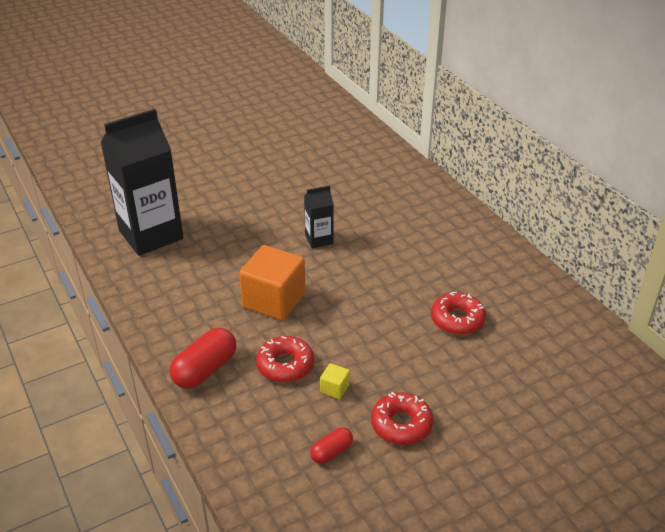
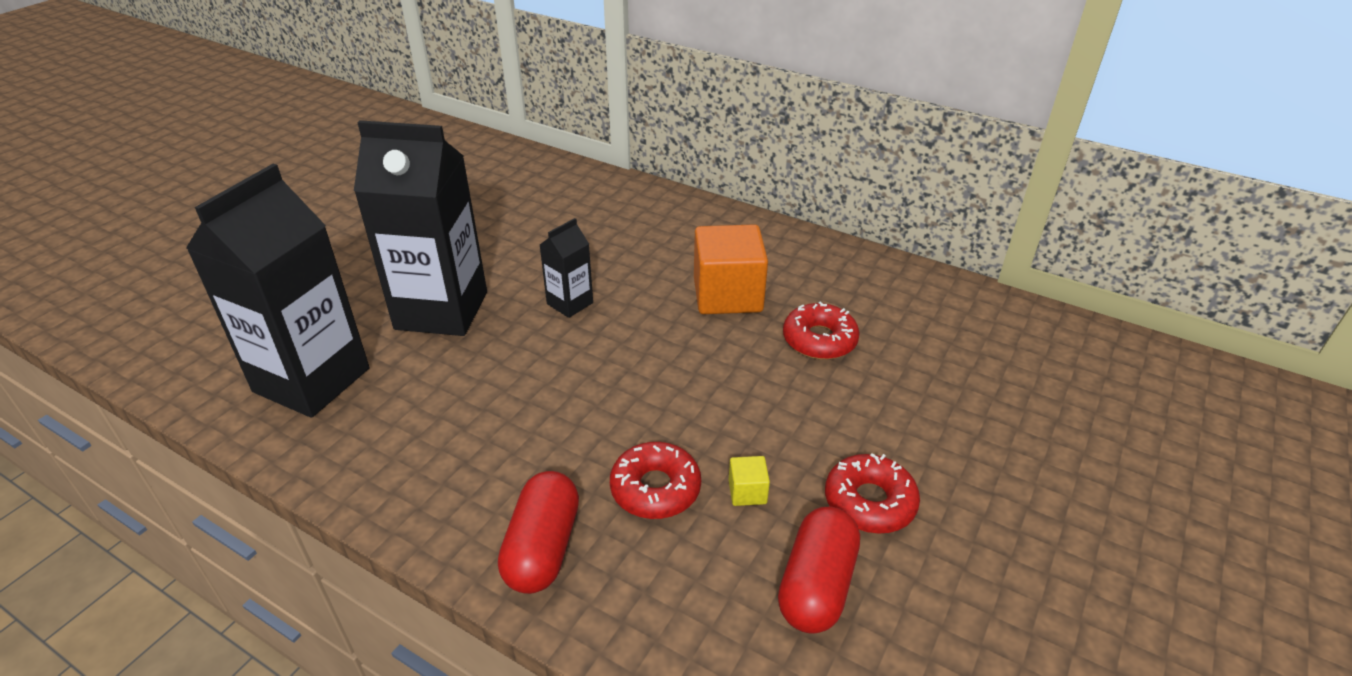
camera: 30 degrees left, 0 degrees up
orange cube [239,245,305,321] -> orange cube moved to [694,224,768,314]
red capsule [310,427,353,464] -> red capsule [778,507,860,634], size x1.77
none -> black carton [354,120,487,336]

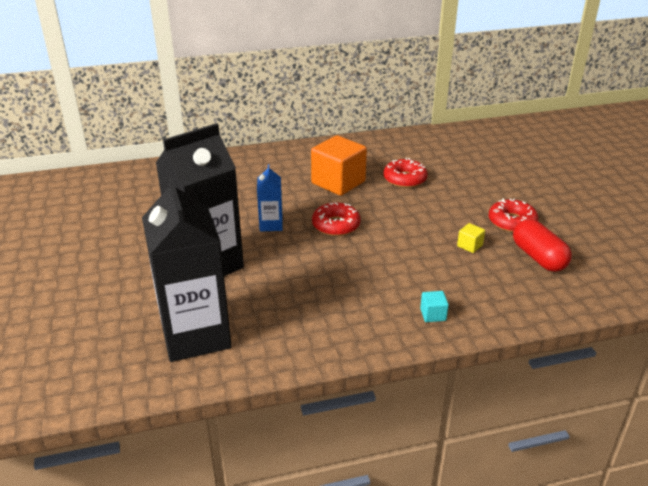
camera: 45 degrees left, 5 degrees down
red capsule [498,471,579,594] -> turquoise cube [420,291,449,322]
black carton [540,218,593,318] -> blue carton [257,164,283,232]
red donut [610,442,701,519] -> red donut moved to [312,202,361,236]

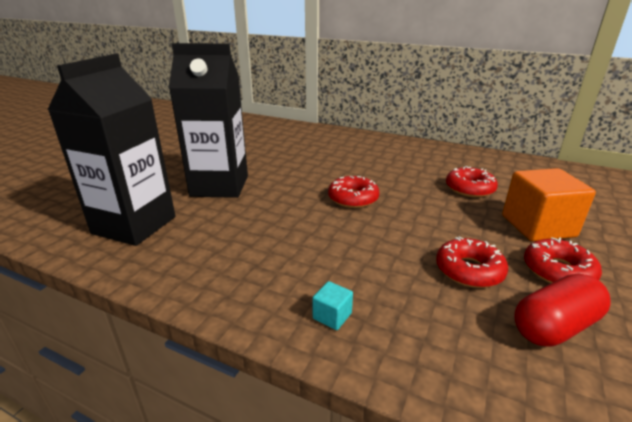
camera: 40 degrees right, 5 degrees down
blue carton [257,164,283,232] -> none
orange cube [311,135,367,196] -> orange cube moved to [502,168,596,241]
yellow cube [457,223,485,253] -> red donut [436,236,508,288]
red capsule [513,219,572,272] -> red capsule turned 45 degrees clockwise [514,273,611,346]

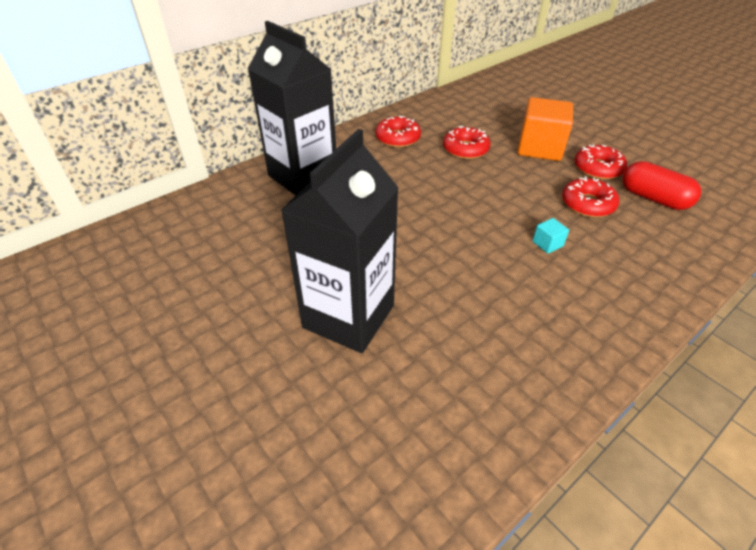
camera: 65 degrees left, 15 degrees up
black carton [47,54,175,246] -> black carton moved to [248,21,336,195]
turquoise cube [313,281,353,330] -> turquoise cube moved to [533,218,569,254]
red donut [328,176,379,208] -> red donut moved to [375,116,421,147]
red capsule [514,273,611,346] -> red capsule turned 45 degrees counterclockwise [622,161,701,210]

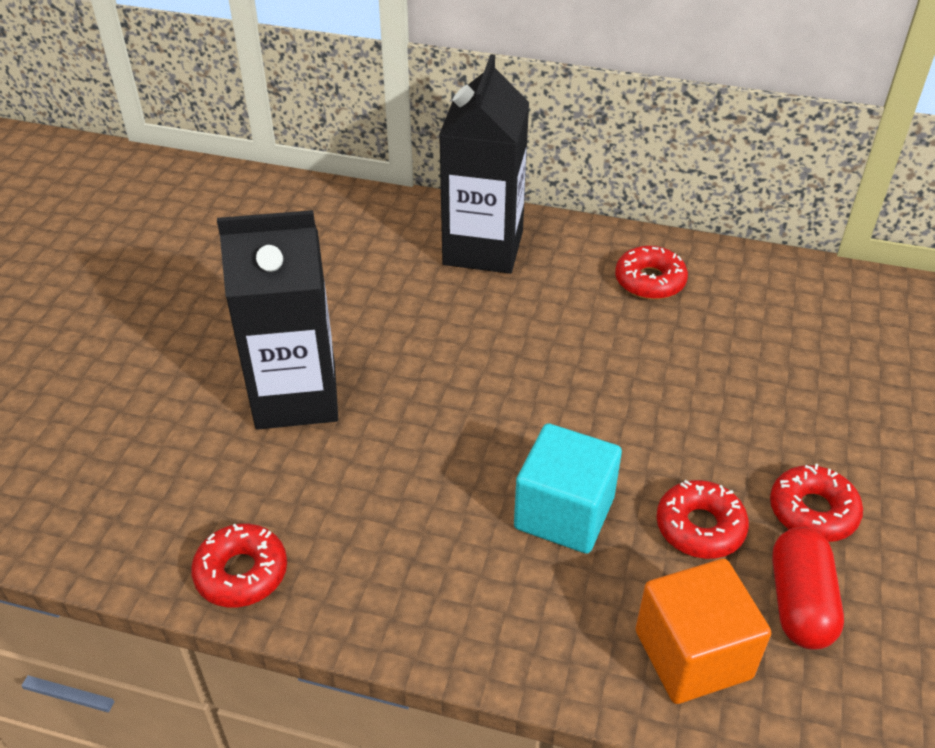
camera: 55 degrees right, 0 degrees up
red donut [443,126,491,159] -> red donut moved to [191,524,287,607]
orange cube [518,97,573,161] -> orange cube moved to [636,559,771,704]
turquoise cube [533,218,569,254] -> turquoise cube [514,423,622,554], size x2.37

